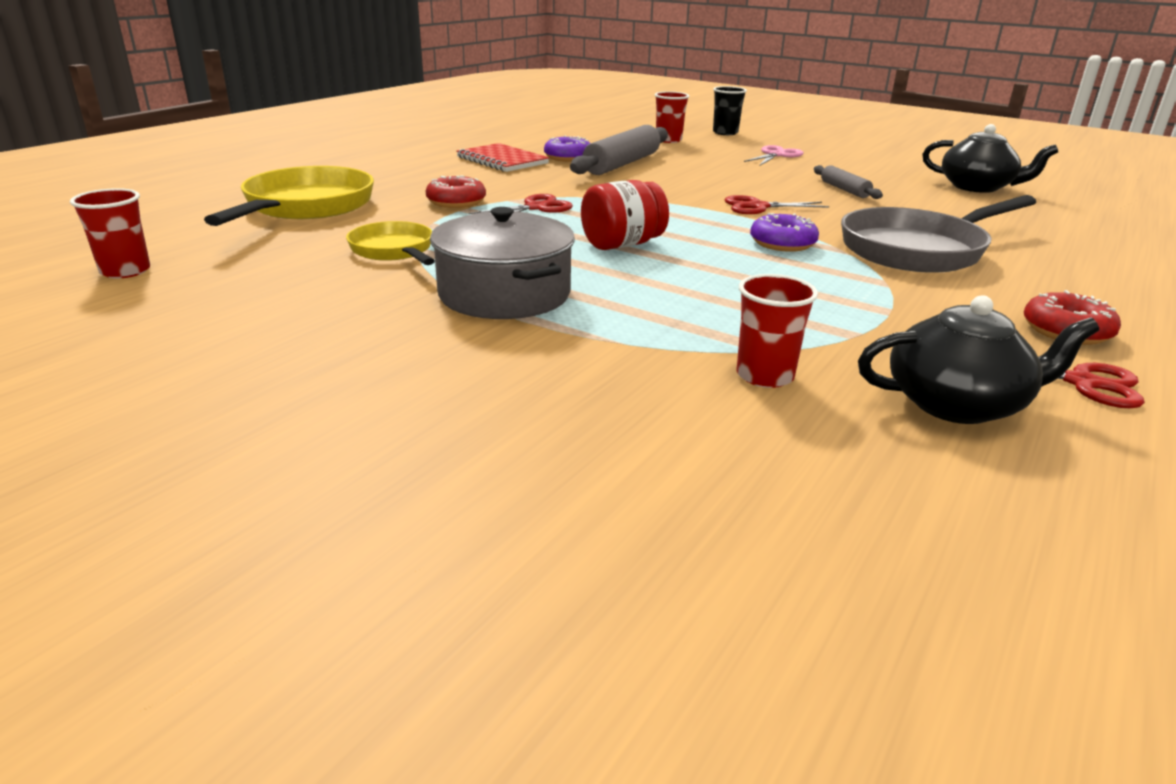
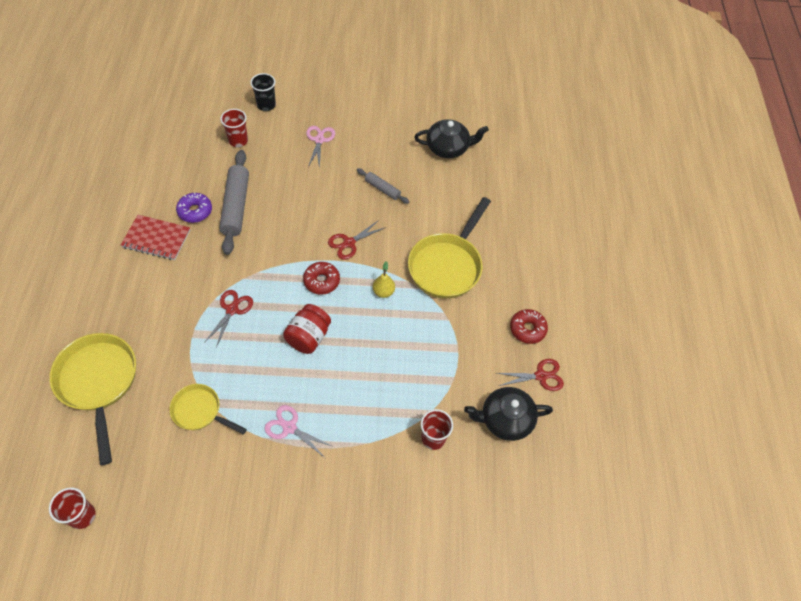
camera: 35 degrees left, 30 degrees up
red donut [426,175,486,208] -> red donut moved to [303,262,340,295]
grey pot [430,207,575,319] -> pink scissors [264,405,334,458]
purple donut [750,213,819,252] -> yellow pear [373,261,395,298]
grey pan [841,195,1036,273] -> yellow pan [408,197,491,299]
black teapot [858,295,1099,424] -> black teapot turned 150 degrees counterclockwise [464,387,553,441]

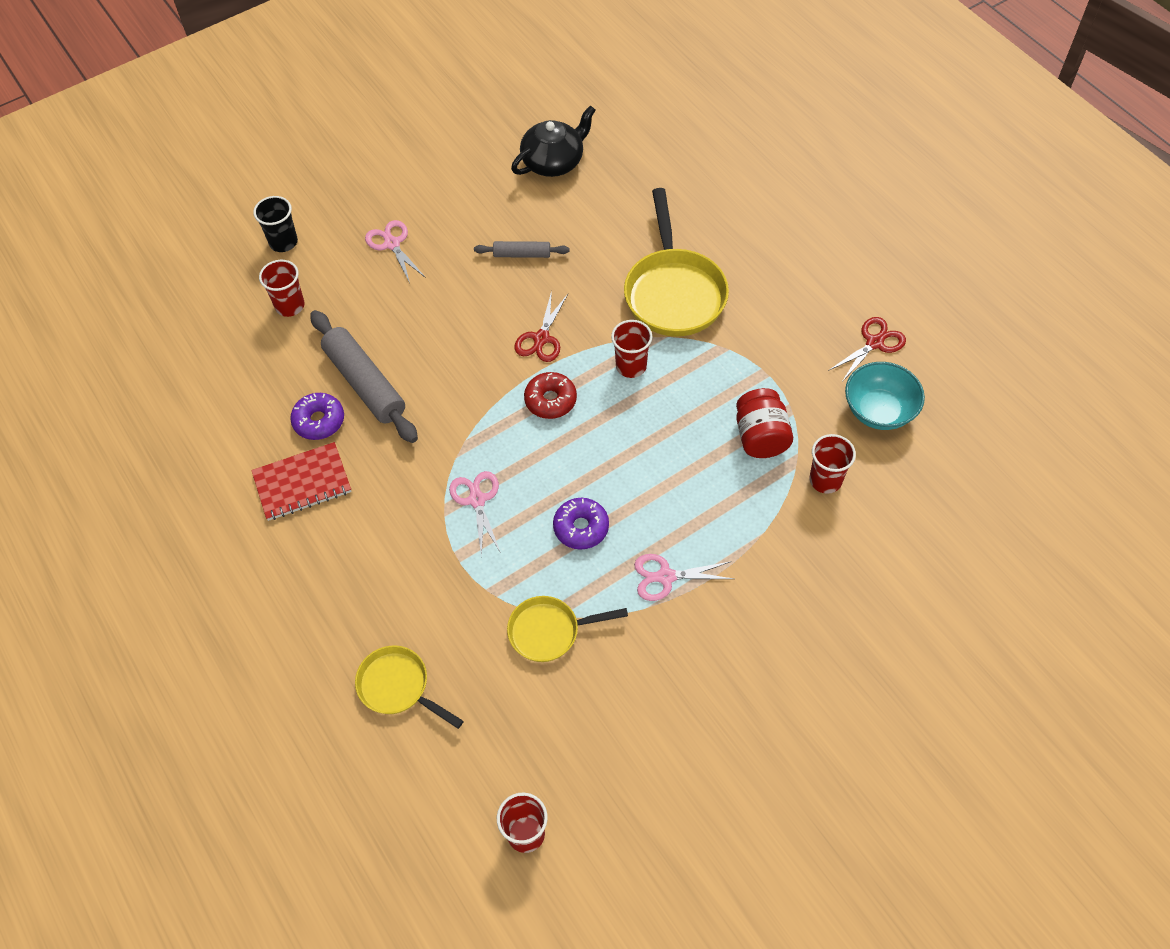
camera: 30 degrees left, 0 degrees up
yellow pan [49,333,136,465] -> yellow pan [355,646,464,729], size x0.58
red scissors [204,290,253,348] -> pink scissors [449,471,501,557]
red jar [283,304,331,354] -> red jar moved to [736,388,793,458]
yellow pear [373,261,395,298] -> red cup [611,320,652,378]
black teapot [464,387,553,441] -> turquoise bowl [845,362,925,430]
red donut [510,309,548,344] -> none
none -> purple donut [553,498,609,550]

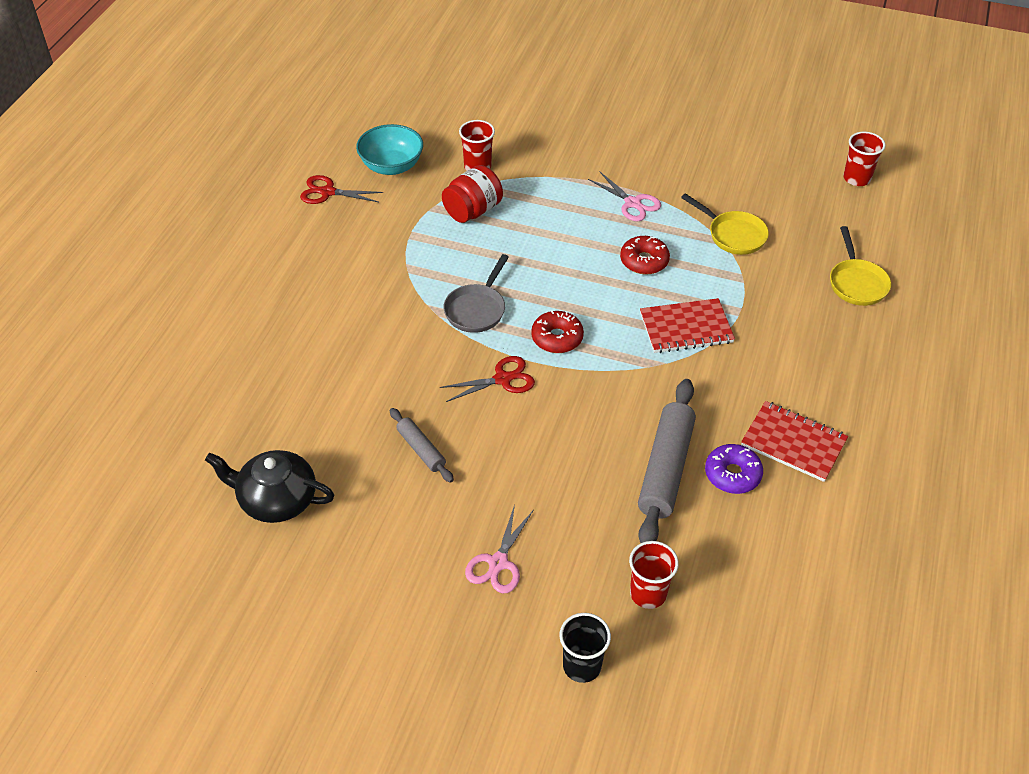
camera: 130 degrees left, 10 degrees down
pink scissors [449,471,501,557] -> red notebook [640,298,735,353]
purple donut [553,498,609,550] -> red donut [620,236,670,274]
red cup [611,320,652,378] -> grey pan [443,254,509,333]
yellow pan [624,188,729,337] -> none

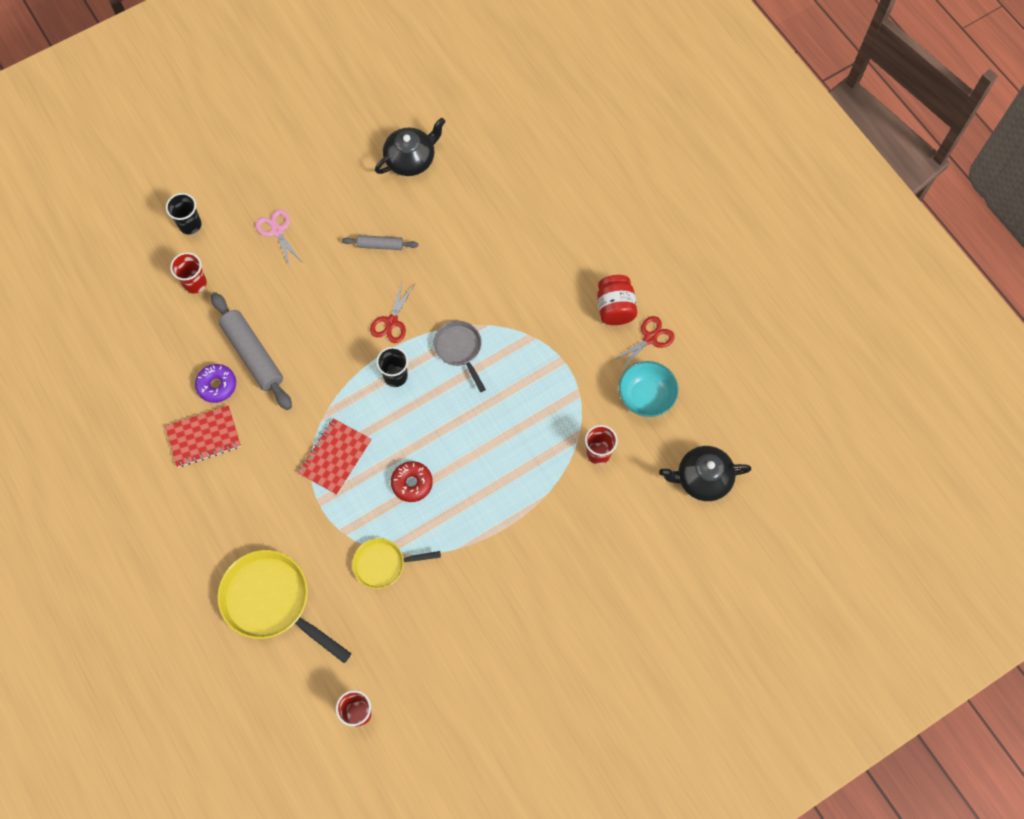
camera: 130 degrees right, 20 degrees up
red jar [442,165,503,223] -> red jar moved to [597,275,637,325]
red donut [531,310,584,353] -> black cup [376,347,408,387]
pink scissors [588,172,661,221] -> none
yellow pan [830,226,891,306] -> yellow pan [218,550,352,663], size x1.72
none -> black teapot [659,446,751,501]

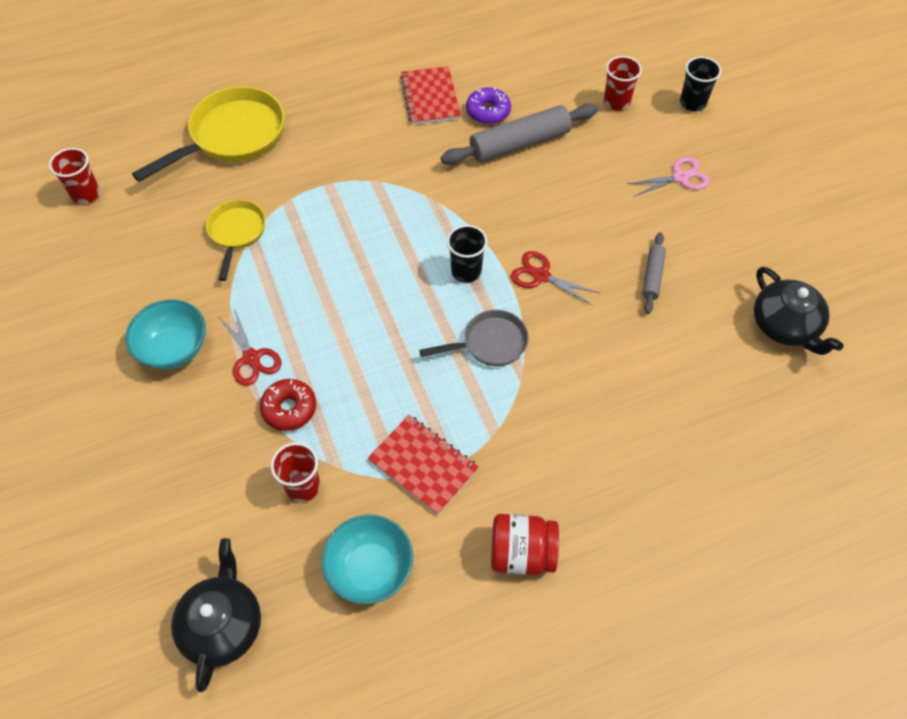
camera: 100 degrees right, 10 degrees down
red notebook [298,418,372,495] -> red notebook moved to [368,415,479,515]
red donut [391,461,433,502] -> red donut moved to [260,379,316,431]
red scissors [612,316,675,372] -> red scissors moved to [218,310,281,386]
none -> turquoise bowl [125,300,206,369]

